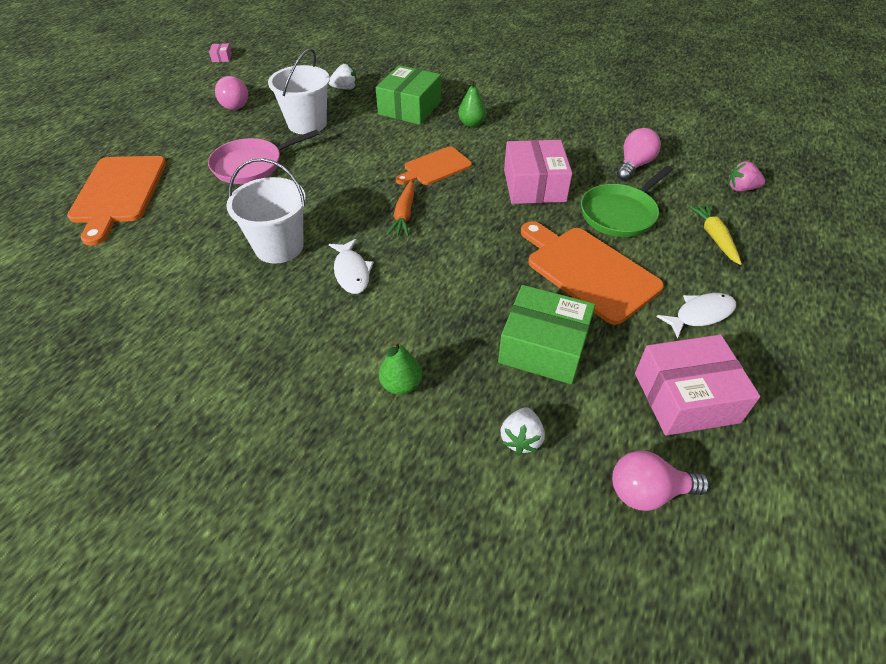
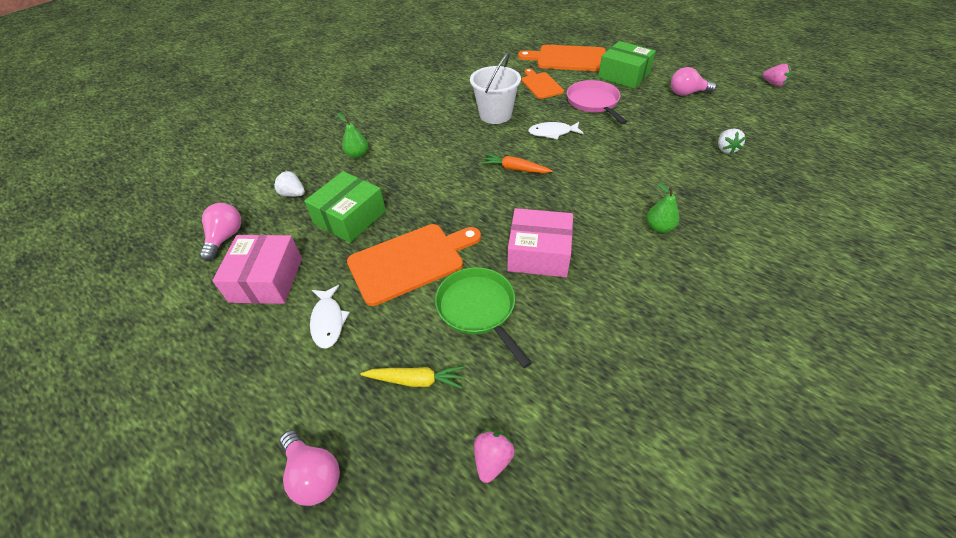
camera: 105 degrees right, 0 degrees up
pink box [209,43,232,62] -> pink strawberry [762,64,791,87]
white bucket [268,49,330,134] -> none
white fish [329,239,374,294] -> white fish moved to [528,122,584,140]
green box [376,65,441,125] -> green box moved to [598,41,656,89]
orange cutting board [396,146,472,185] -> orange cutting board moved to [521,68,564,99]
pink light bulb [617,128,661,181] -> pink light bulb moved to [280,430,340,506]

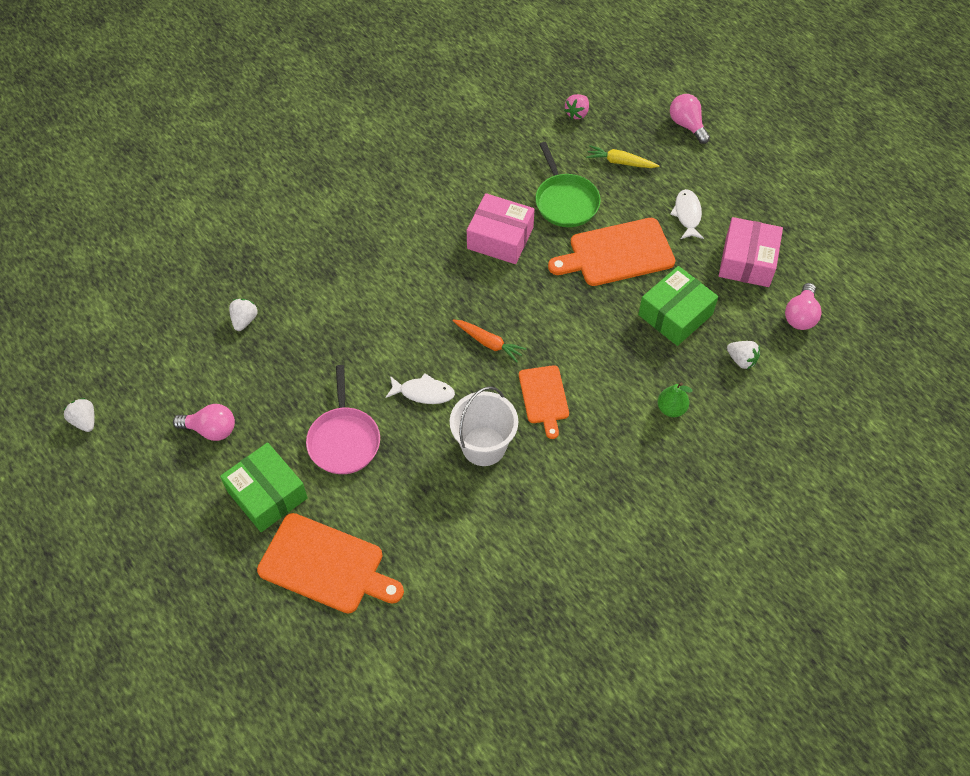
camera: 170 degrees left, 10 degrees up
orange cutting board [521,68,564,99] -> orange cutting board moved to [519,365,569,439]
green pear [647,183,679,233] -> none
pink strawberry [762,64,791,87] -> white strawberry [63,398,95,432]

